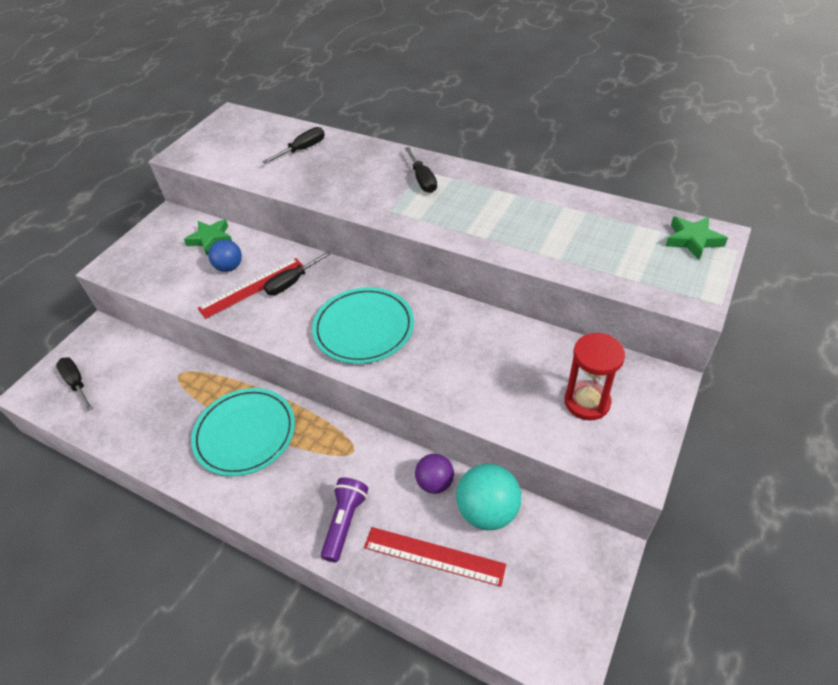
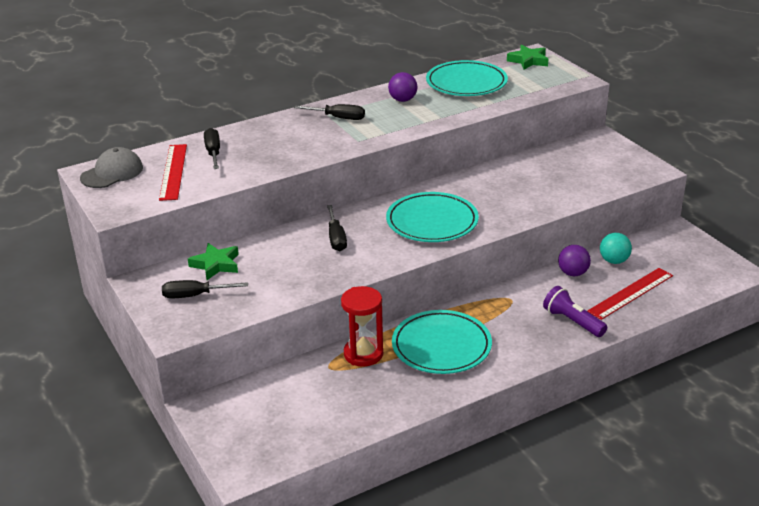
camera: 60 degrees left, 15 degrees down
black screwdriver [56,357,93,411] -> black screwdriver moved to [162,280,248,298]
red ruler [198,258,304,319] -> red ruler moved to [159,144,187,201]
blue ball [208,239,242,272] -> none
turquoise ball [456,464,522,530] -> turquoise ball [600,233,632,264], size x0.64
red hourglass [564,333,625,420] -> red hourglass moved to [341,286,383,367]
none -> grey cap [80,147,143,188]
none -> purple ball [388,72,417,102]
none -> turquoise plate [426,60,508,96]

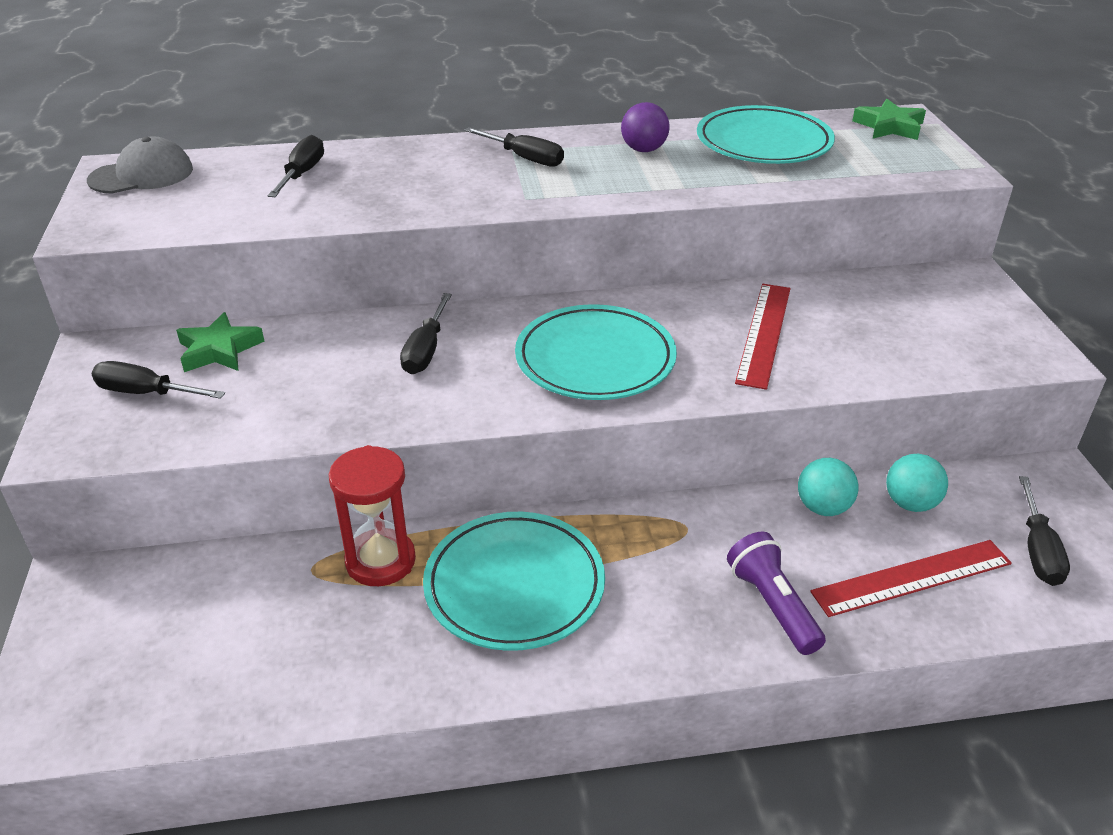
camera: 20 degrees right, 5 degrees up
red ruler [159,144,187,201] -> red ruler moved to [735,284,790,390]
purple ball [558,245,591,276] -> turquoise ball [798,458,858,516]
none -> black screwdriver [1019,476,1070,586]

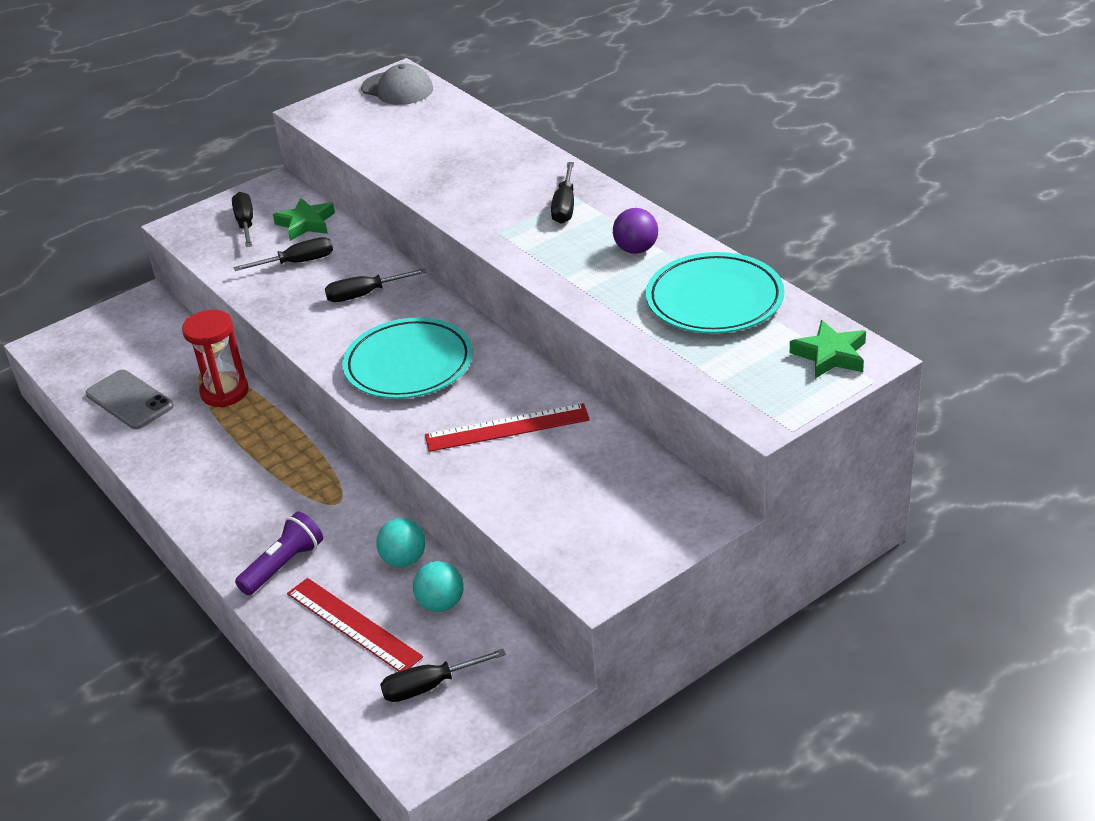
camera: 65 degrees right, 0 degrees up
black screwdriver [268,135,324,197] -> black screwdriver moved to [234,237,333,271]
turquoise plate [423,512,605,651] -> none
none -> grey phone [86,370,174,429]

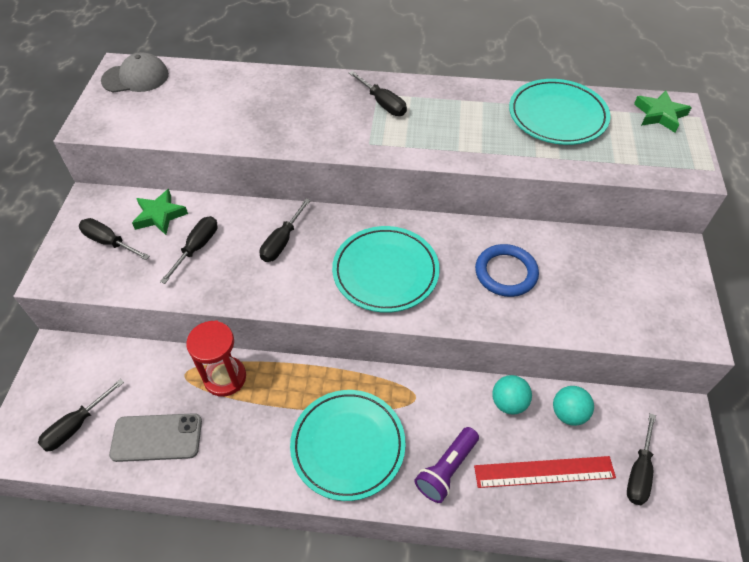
camera: 50 degrees left, 15 degrees up
purple flashlight [235,511,323,595] -> purple flashlight turned 135 degrees counterclockwise [415,427,479,503]
red ruler [425,403,590,452] -> blue ring [475,244,539,297]
purple ball [613,208,658,254] -> none
none -> black screwdriver [38,379,124,452]
none -> turquoise plate [290,390,406,501]

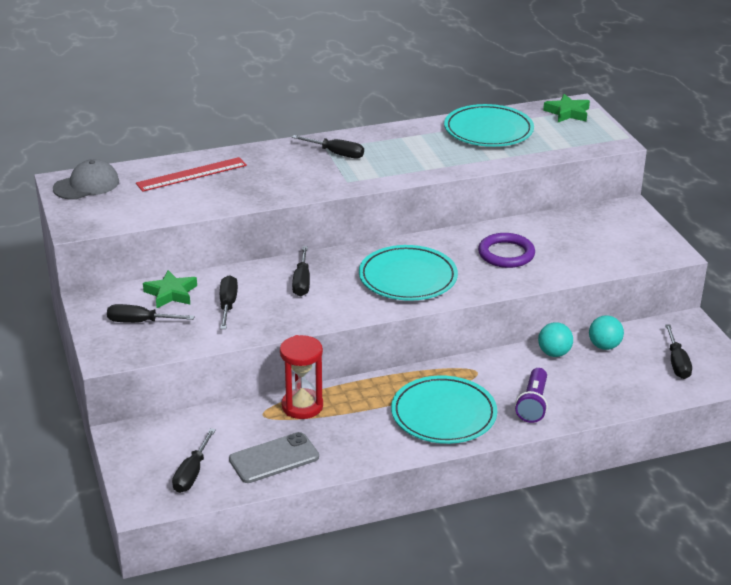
camera: 25 degrees left, 20 degrees down
red ruler [474,456,616,488] -> red ruler moved to [136,157,247,192]
blue ring [475,244,539,297] -> purple ring [478,233,535,268]

